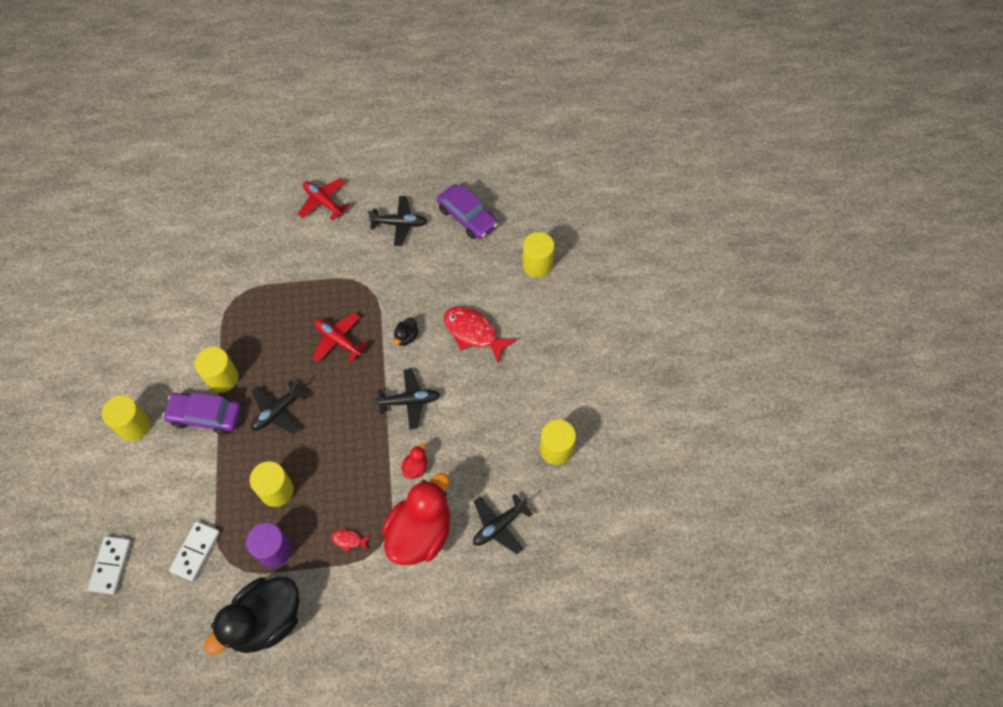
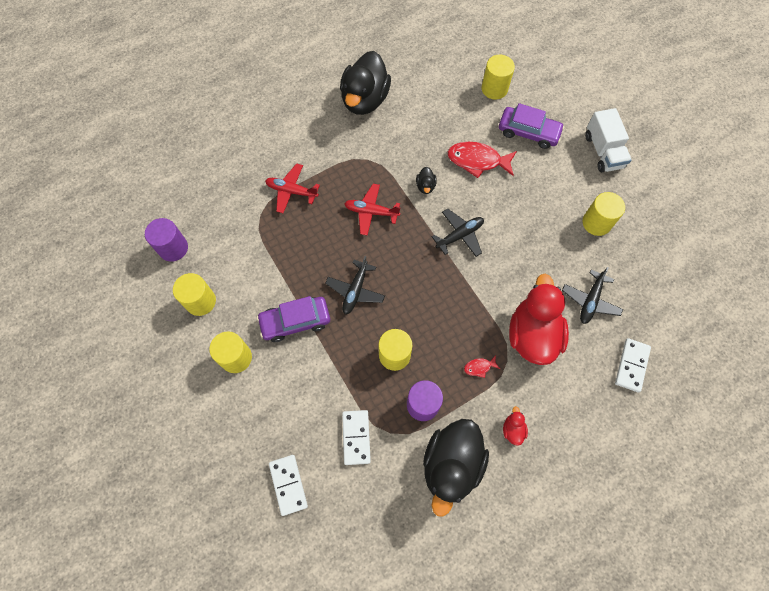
camera: 25 degrees left, 5 degrees up
yellow cylinder [195,347,239,392] -> yellow cylinder moved to [173,273,216,316]
red plane [298,178,350,221] -> red plane moved to [265,163,320,213]
black plane [368,196,427,246] -> black duck [340,51,391,115]
red duck [401,443,427,479] -> red duck moved to [503,406,528,446]
purple car [437,184,498,239] -> purple car moved to [499,103,564,149]
none -> purple cylinder [145,218,188,262]
none -> white truck [585,108,632,172]
none -> white domino [615,338,651,392]

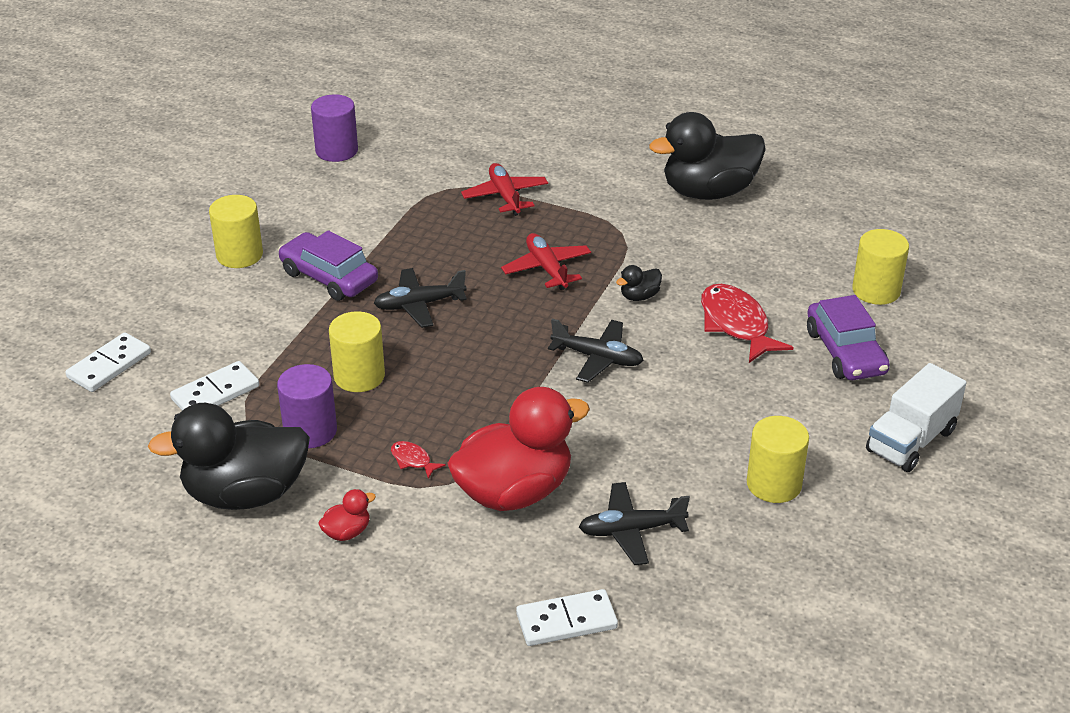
camera: 55 degrees right, 30 degrees down
yellow cylinder [173,273,216,316] -> none

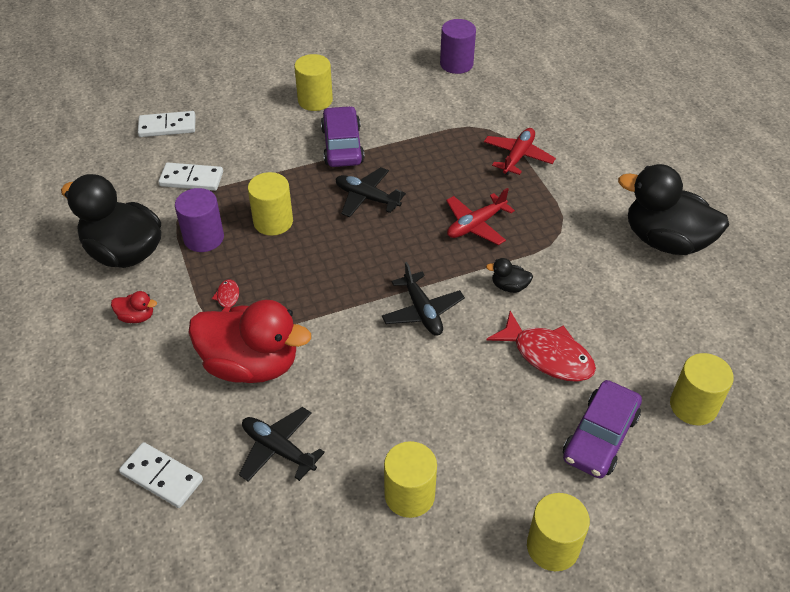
camera: 45 degrees right, 10 degrees up
red plane [501,233,591,290] -> red plane turned 150 degrees counterclockwise [446,188,515,245]
red fish [701,284,793,363] -> red fish turned 105 degrees clockwise [486,311,596,382]
white truck [866,363,966,472] -> yellow cylinder [527,493,590,571]

